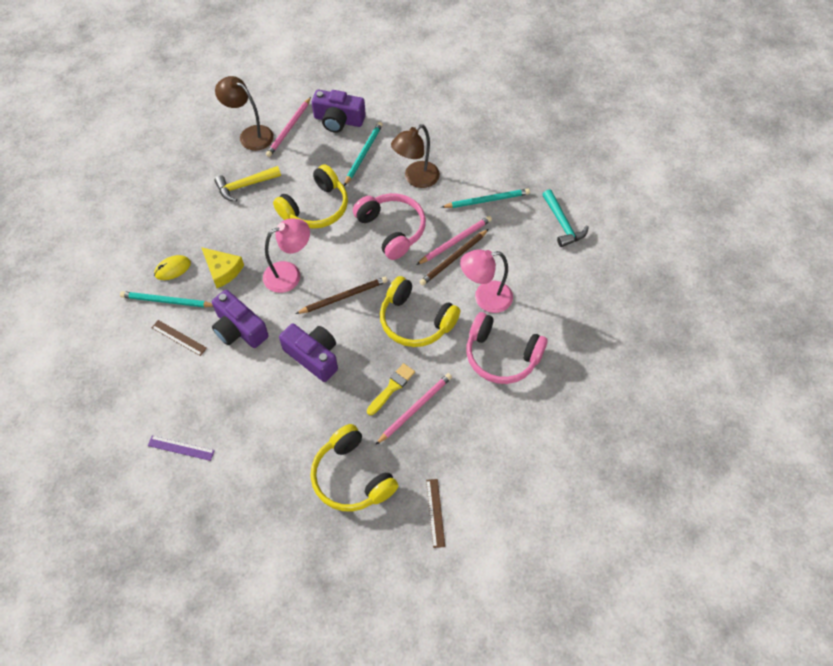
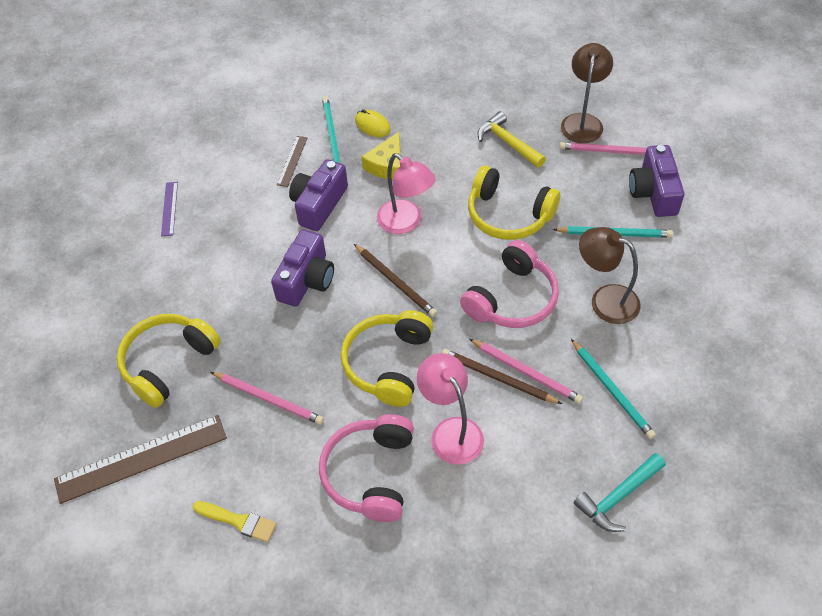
camera: 75 degrees right, 5 degrees down
yellow brush [367,363,415,415] -> yellow brush moved to [193,501,277,542]
brown ruler [426,479,445,548] -> brown ruler [54,415,227,504], size x2.03

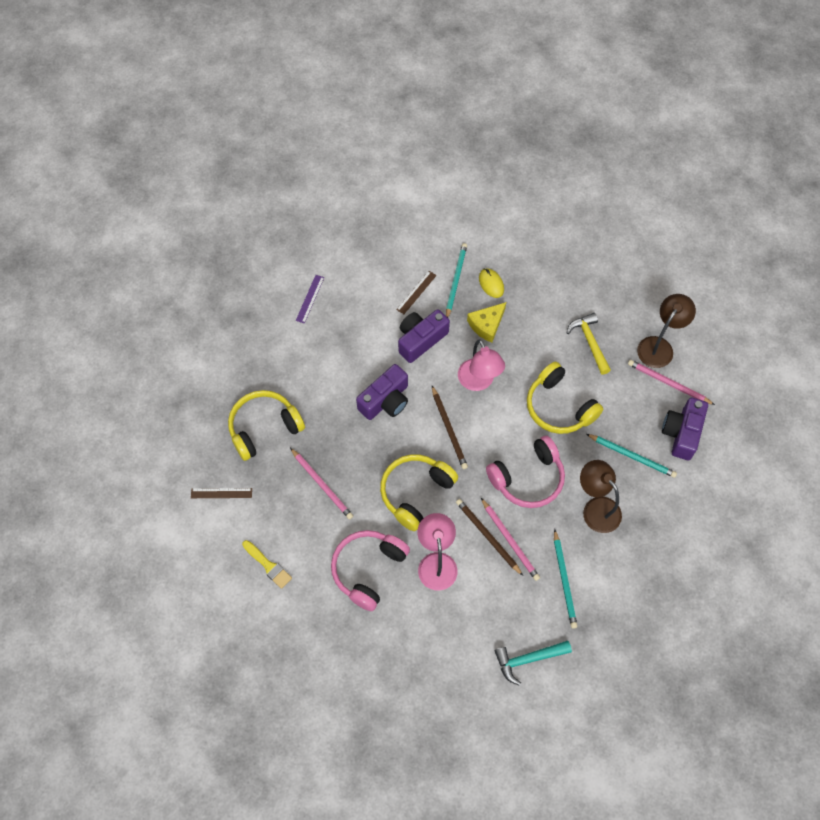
camera: 20 degrees right, 10 degrees up
brown ruler [54,415,227,504] -> brown ruler [191,488,252,498], size x0.49

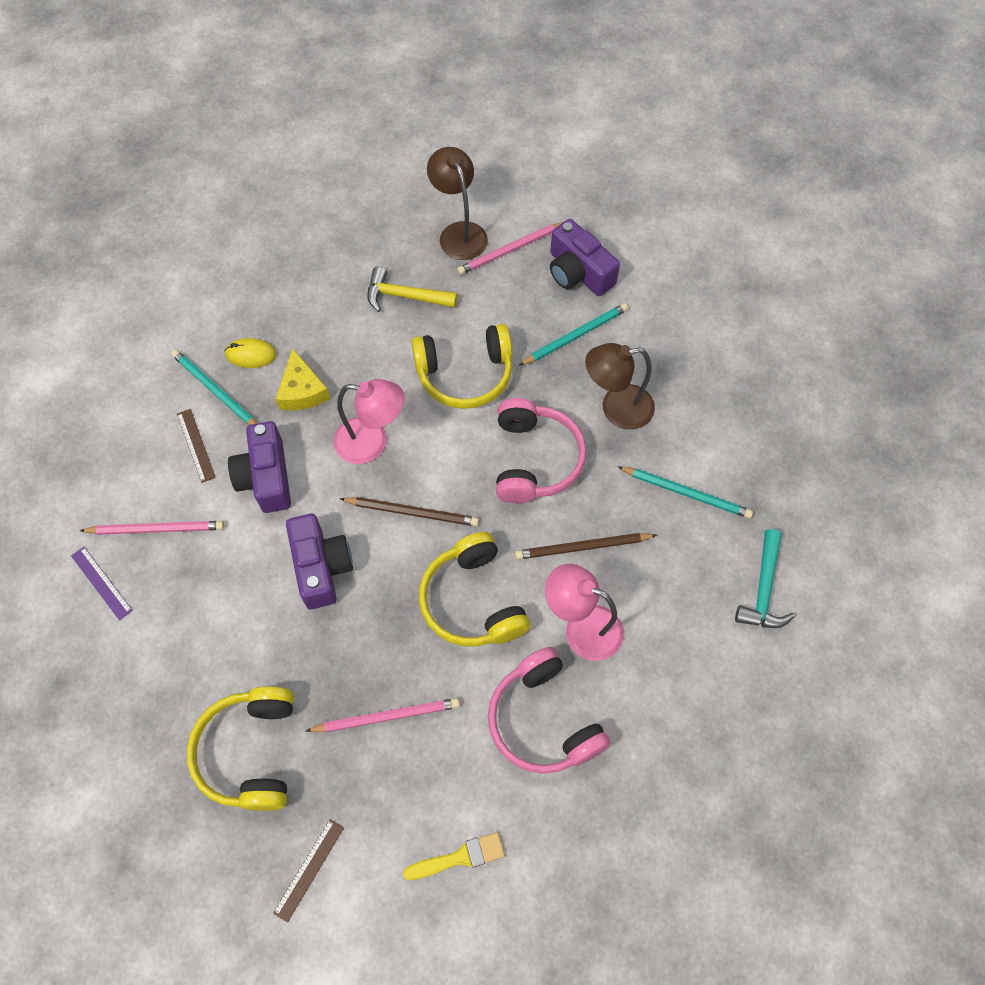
camera: 60 degrees left, 0 degrees up
pink pencil [481,498,540,581] -> pink pencil moved to [80,521,224,535]

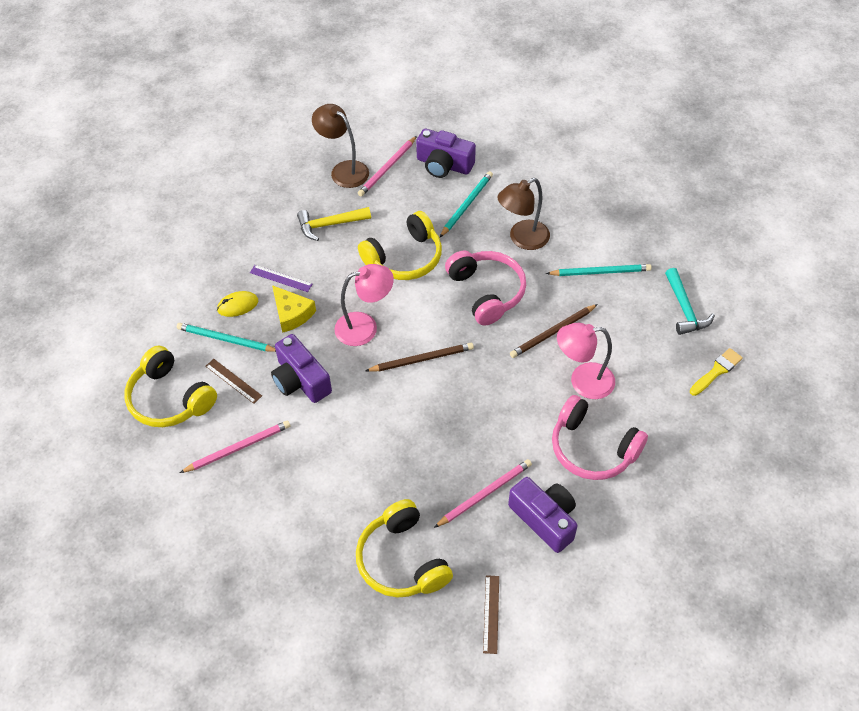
camera: 25 degrees left, 10 degrees down
purple ruler [71,547,133,620] -> purple ruler moved to [250,265,313,292]
purple camera [286,514,353,609] -> purple camera moved to [508,477,577,553]
yellow brush [403,832,505,880] -> yellow brush moved to [690,348,743,396]
yellow headphones [419,532,530,647] -> yellow headphones moved to [124,345,217,427]

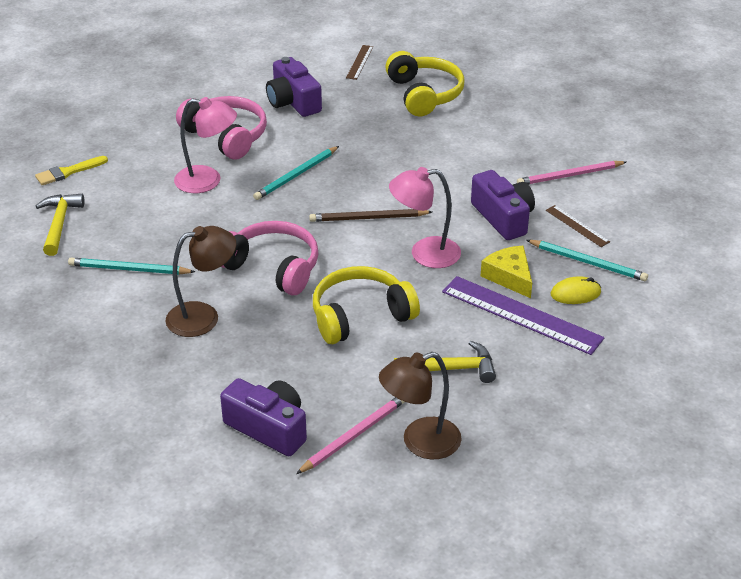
camera: 170 degrees left, 15 degrees down
yellow headphones [124,345,217,427] -> none
purple ruler [250,265,313,292] -> purple ruler [442,276,604,355], size x2.03
brown lamp [312,104,369,188] -> brown lamp turned 105 degrees clockwise [379,352,462,459]
pink pencil [434,459,532,528] -> none
turquoise pencil [440,171,493,237] -> turquoise pencil moved to [253,146,339,200]
pink headphones [445,251,526,326] -> pink headphones turned 135 degrees clockwise [221,221,319,295]
brown pencil [510,304,598,358] -> none
turquoise hammer [665,268,715,335] -> yellow hammer [35,194,84,256]

